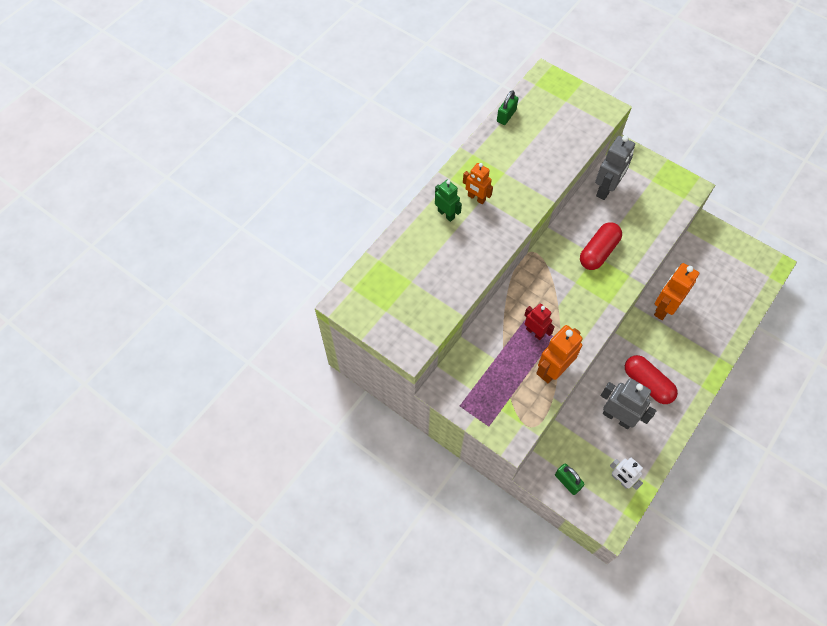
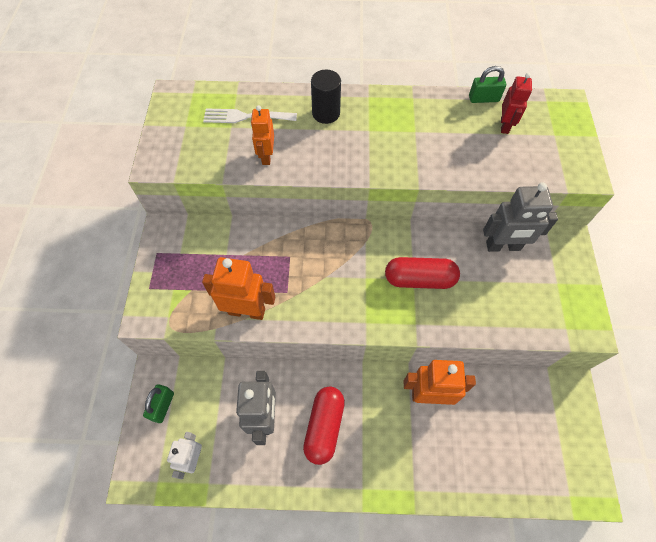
camera: 55 degrees right, 0 degrees up
green robot [435,180,462,222] -> black cylinder [311,70,341,124]
orange robot [463,163,493,204] -> orange robot moved to [251,105,274,165]
red robot [524,303,555,340] -> red robot moved to [501,73,532,134]
none -> white fork [203,108,297,123]

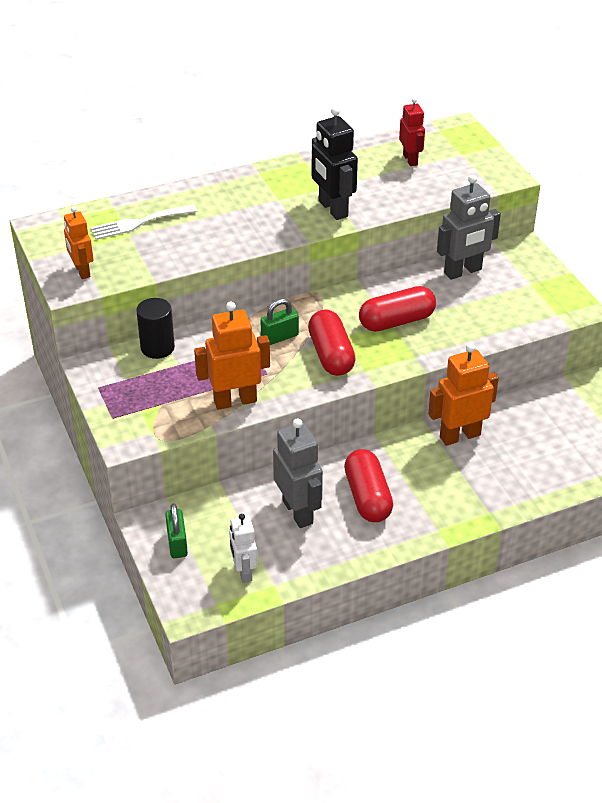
camera: 25 degrees left, 20 degrees down
orange robot [251,105,274,165] -> orange robot moved to [64,206,94,279]
black cylinder [311,70,341,124] -> black cylinder moved to [136,298,175,359]
green padlock [469,66,506,103] -> green padlock moved to [260,299,299,345]
none -> red capsule [308,310,356,376]
none -> black robot [312,107,358,220]

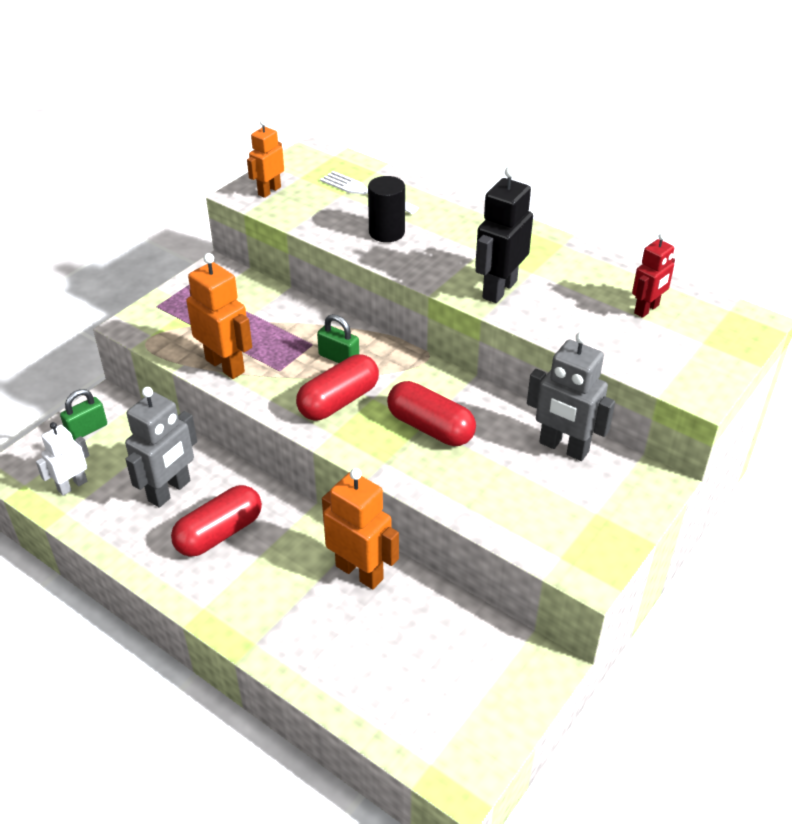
camera: 60 degrees right, 0 degrees up
black cylinder [136,298,175,359] -> black cylinder moved to [368,176,405,242]

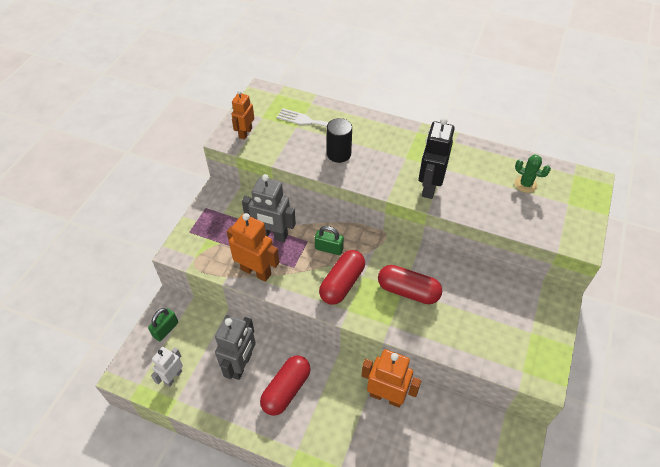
camera: 15 degrees left, 10 degrees up
grey robot [527,332,615,461] -> grey robot moved to [242,174,296,242]
red robot [632,233,675,318] -> green cactus [515,155,551,193]

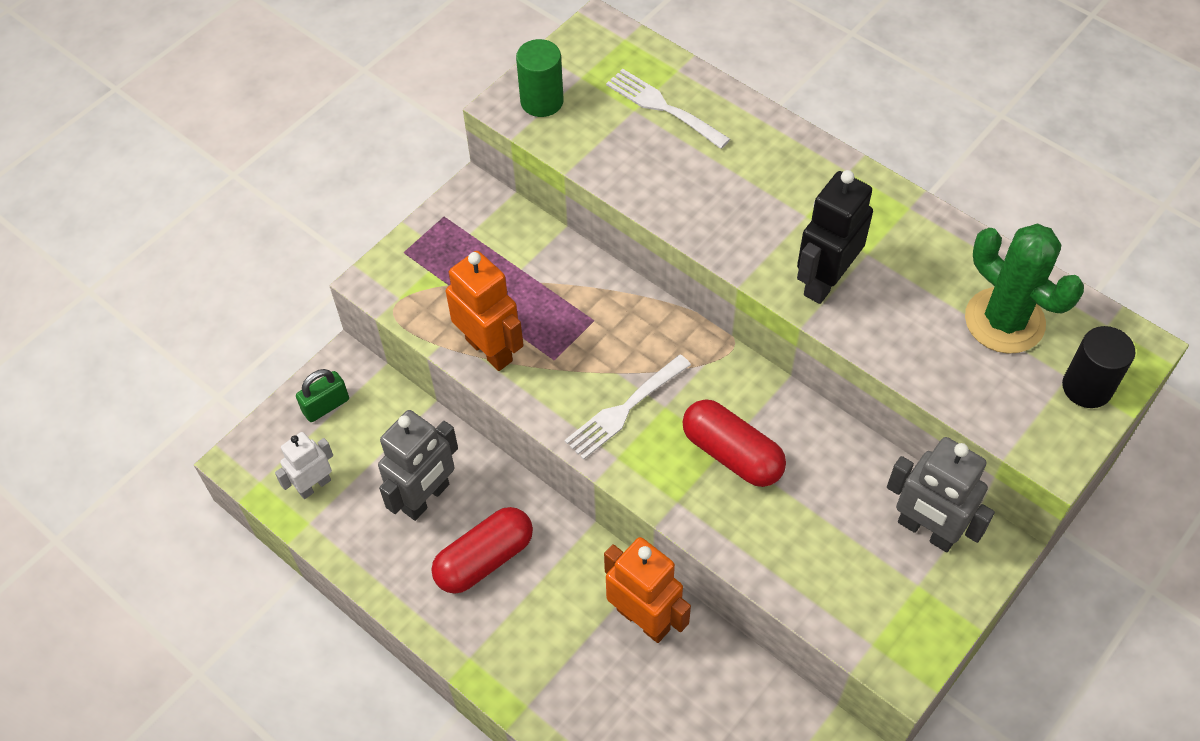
camera: 20 degrees right, 5 degrees up
orange robot [231,90,254,140] -> green cylinder [516,39,564,117]
grey robot [242,174,296,242] -> grey robot moved to [887,437,995,552]
green padlock [315,226,344,255] -> none
red capsule [319,250,365,305] -> white fork [565,354,691,460]
black cylinder [327,118,352,163] -> black cylinder moved to [1062,326,1135,408]
green cactus [515,155,551,193] -> green cactus [965,223,1084,354], size x1.90

